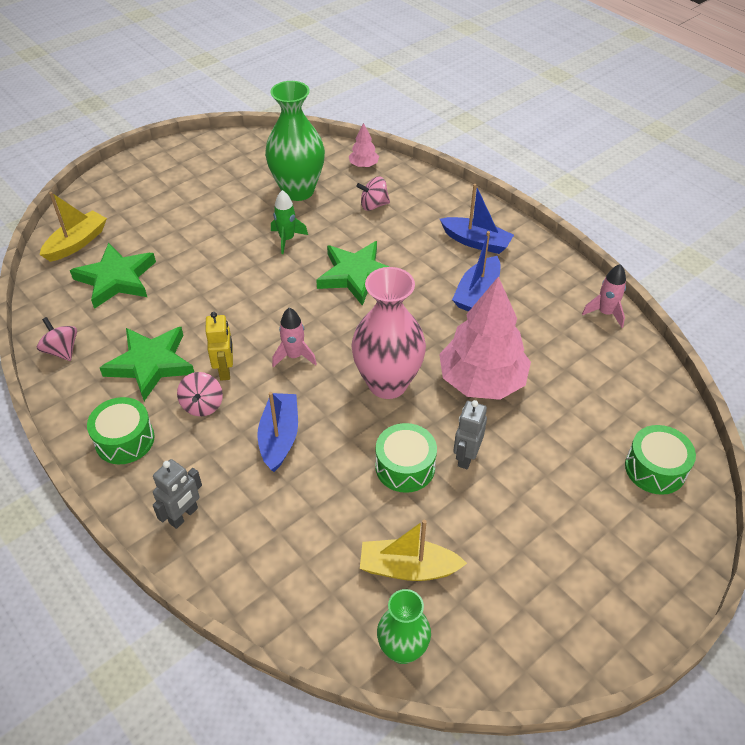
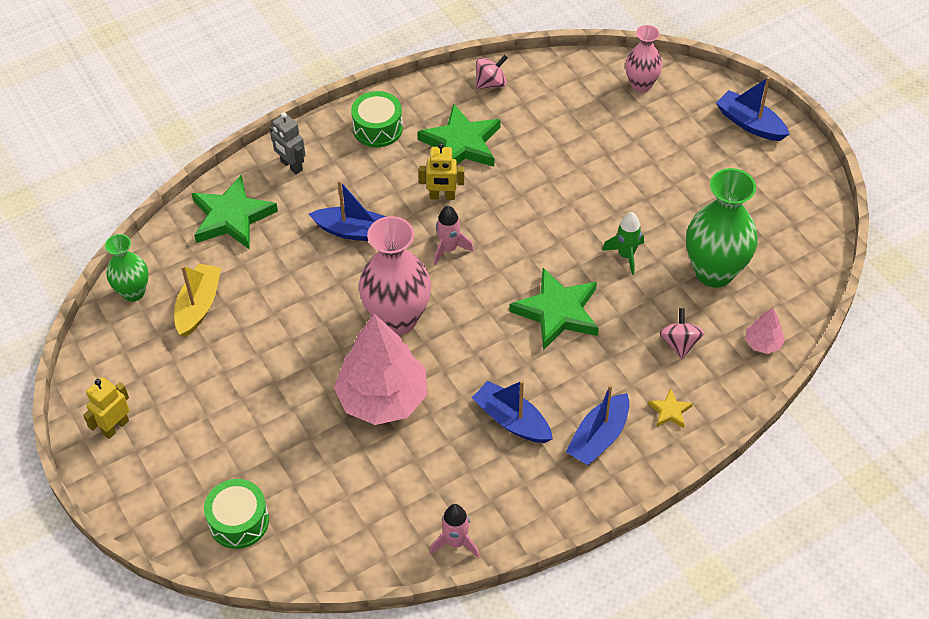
camera: 100 degrees right, 5 degrees up
yellow boat [40,192,107,262] -> pink vase [625,25,663,92]
green star [70,243,156,309] -> green star moved to [191,174,278,250]
pink spinning top [177,372,223,417] -> none
green drum [375,423,437,493] -> none
grey robot [453,400,487,469] -> none
none -> yellow robot [83,377,130,439]
none -> yellow star [648,389,693,428]
none -> blue boat [716,77,790,141]

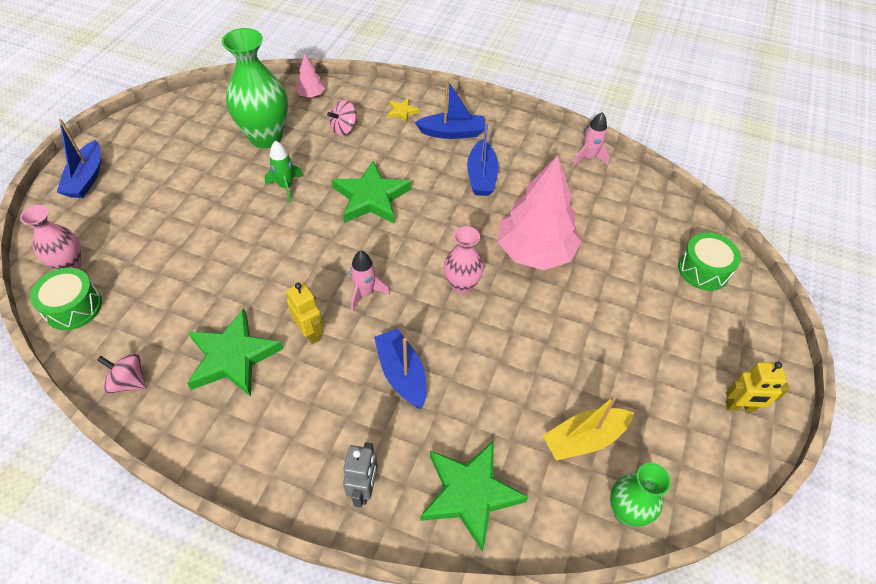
camera: 130 degrees left, 0 degrees up
green drum [351,91,403,147] -> green drum moved to [30,268,102,330]
pink vase [359,216,431,335] -> pink vase [444,226,484,294], size x0.58

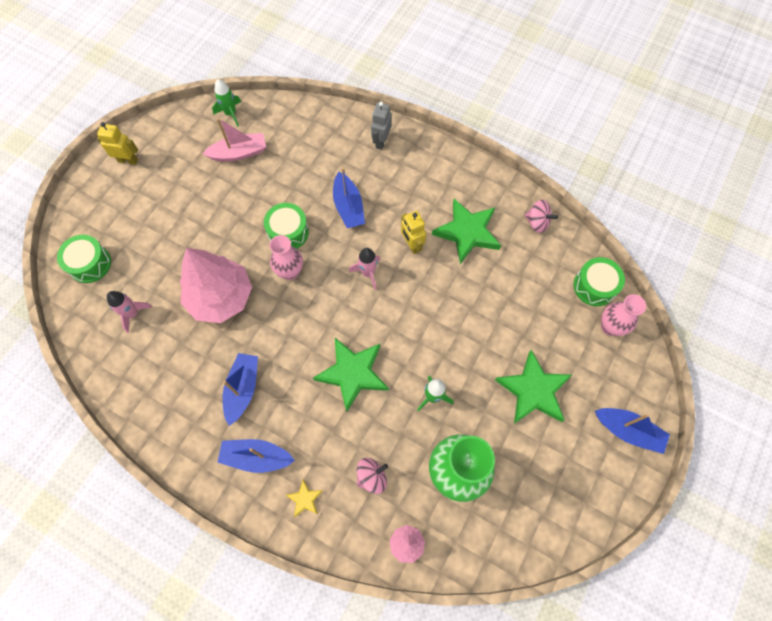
camera: 170 degrees left, 15 degrees up
blue boat [57,119,101,198] -> blue boat turned 105 degrees clockwise [595,408,670,454]
green star [420,440,528,552] -> green star moved to [495,350,572,424]
yellow boat [543,395,634,461] -> pink boat [202,118,266,162]
pink rocket [573,112,610,166] -> pink rocket moved to [107,291,152,333]
green vase [610,463,671,527] -> green rocket [212,79,241,126]
none -> green drum [264,203,309,249]

